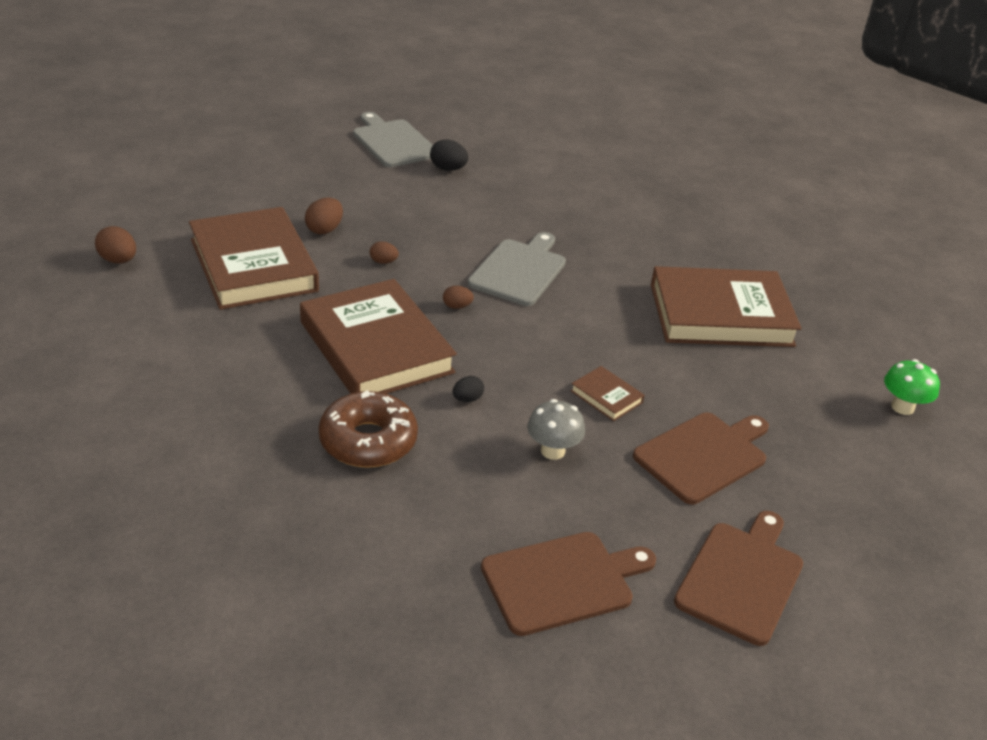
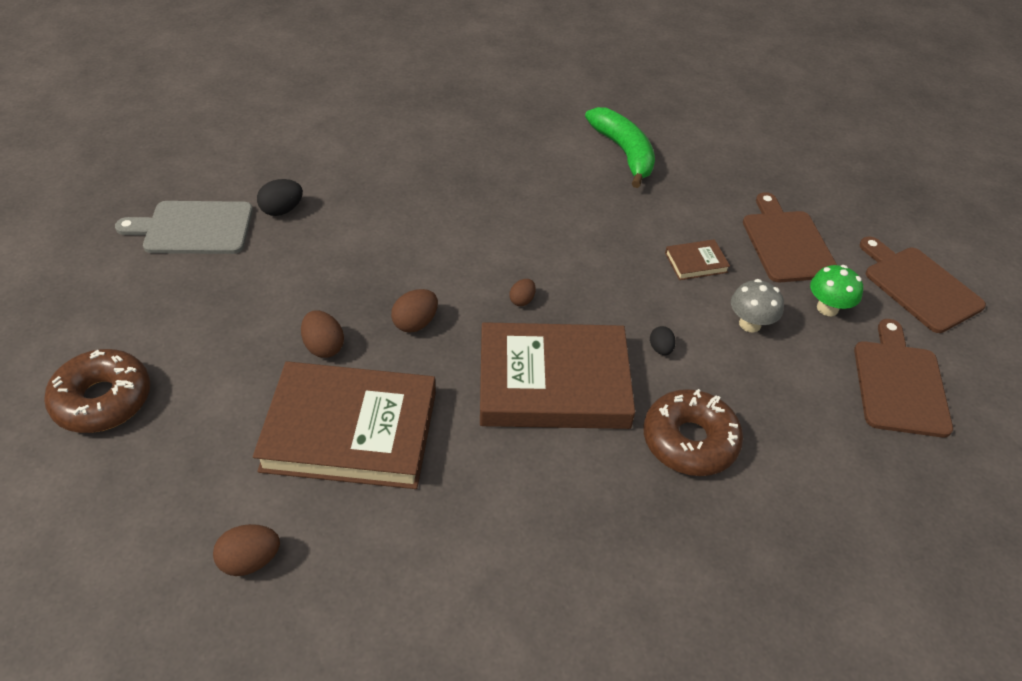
camera: 60 degrees left, 10 degrees up
brown egg [370,241,399,264] -> brown egg [391,289,438,333], size x1.56
grey cutting board [468,232,566,306] -> none
brown book [651,266,802,347] -> green banana [585,107,655,188]
green mushroom [884,359,940,415] -> green mushroom moved to [810,265,863,316]
none -> brown donut [44,349,150,433]

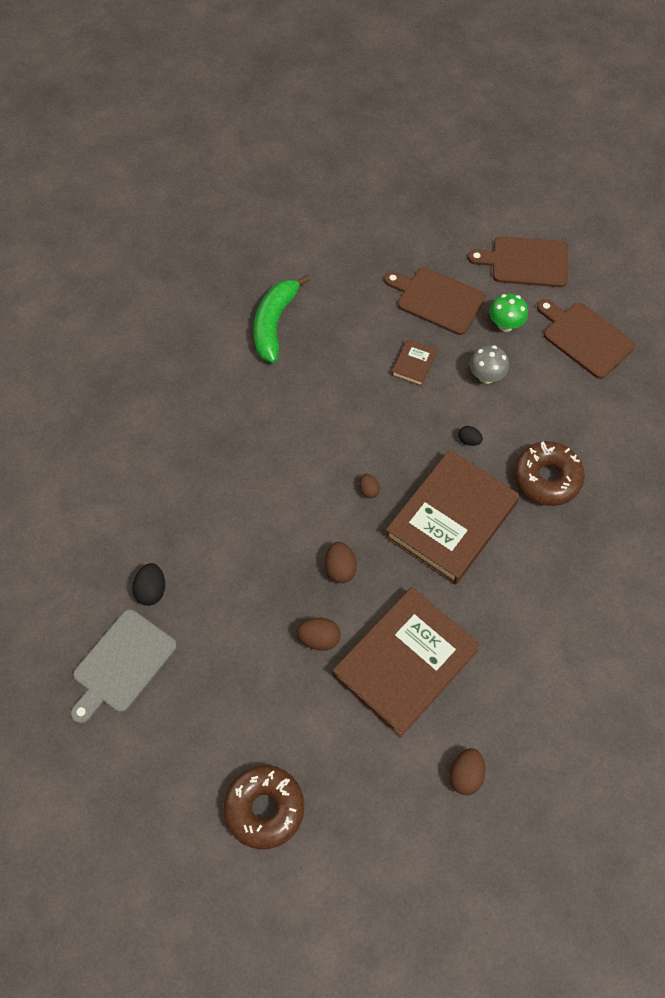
camera: 50 degrees left, 15 degrees up
green banana [585,107,655,188] -> green banana turned 90 degrees counterclockwise [253,275,310,363]

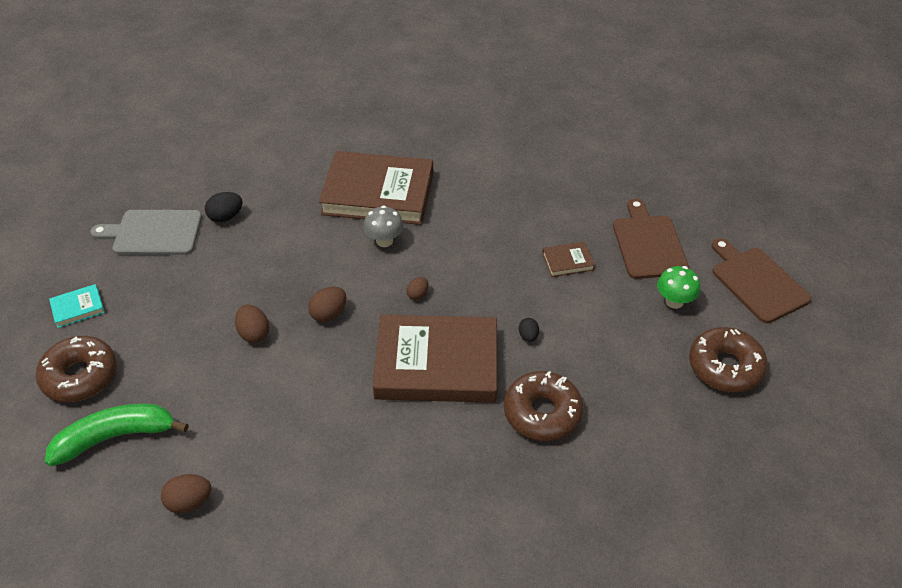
camera: 55 degrees right, 15 degrees down
green banana [253,275,310,363] -> green banana moved to [45,403,189,466]
brown book [333,587,481,737] -> brown book moved to [319,151,433,225]
grey mushroom [469,345,509,384] -> grey mushroom moved to [363,205,404,247]
brown cutting board [537,299,635,379] -> brown donut [689,327,768,393]
none -> turquoise book [49,284,105,328]

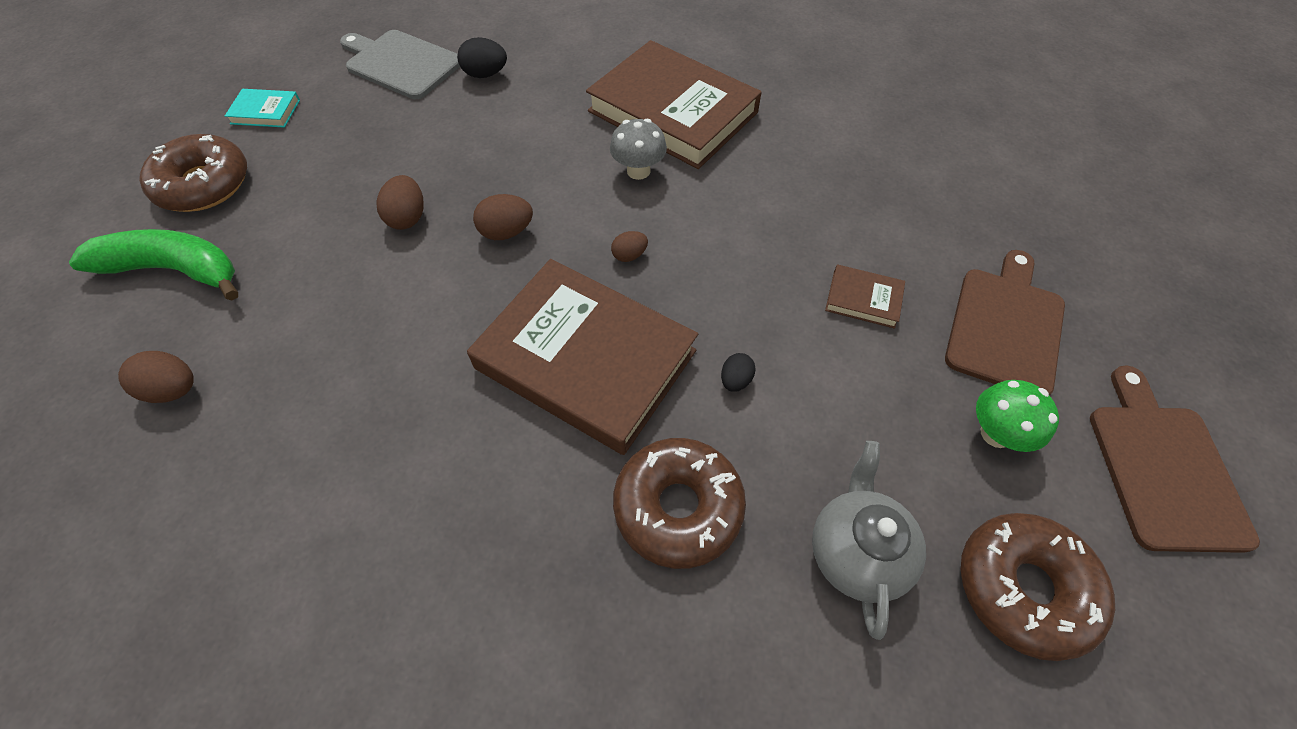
camera: 30 degrees right, 10 degrees up
none -> grey teapot [812,441,926,640]

